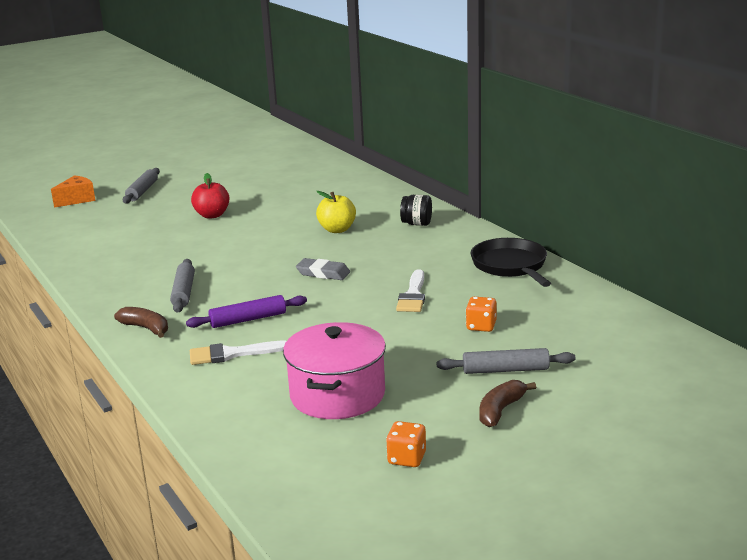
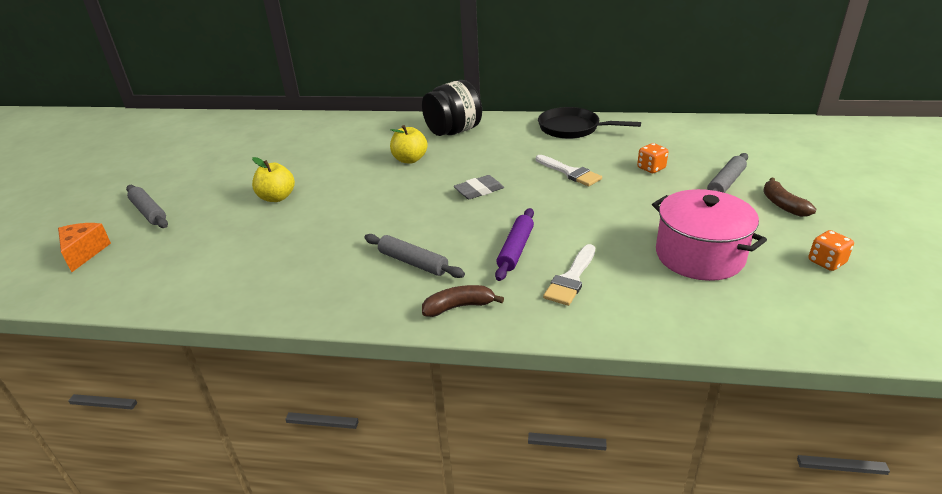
camera: 50 degrees left, 10 degrees up
red apple [191,173,229,219] -> yellow apple [252,157,295,202]
black jar [400,195,432,226] -> black jar [422,80,482,136], size x1.85

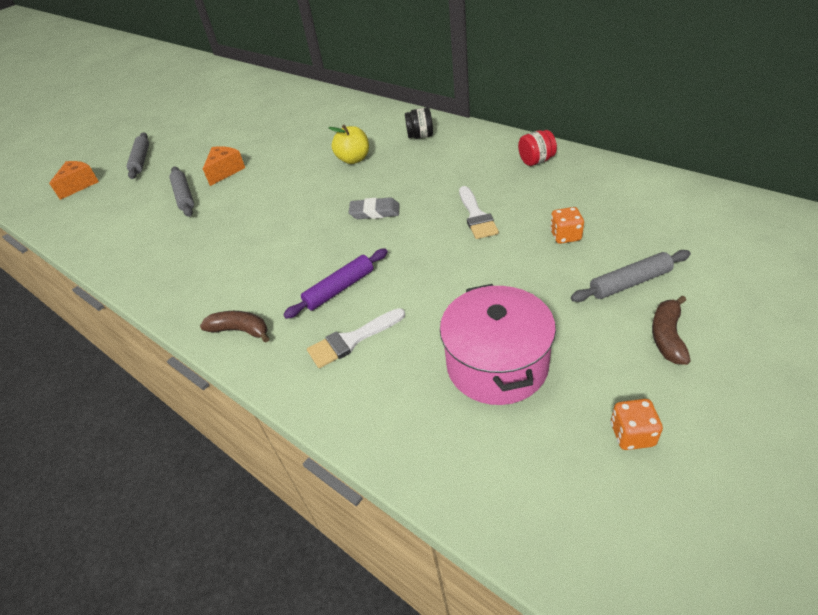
camera: 35 degrees right, 10 degrees up
yellow apple [252,157,295,202] -> orange cheese [203,146,245,186]
grey rolling pin [364,234,465,278] -> grey rolling pin moved to [169,167,194,217]
black jar [422,80,482,136] -> black jar [405,108,433,139], size x0.54
black pan [538,107,641,139] -> red jar [518,130,557,166]

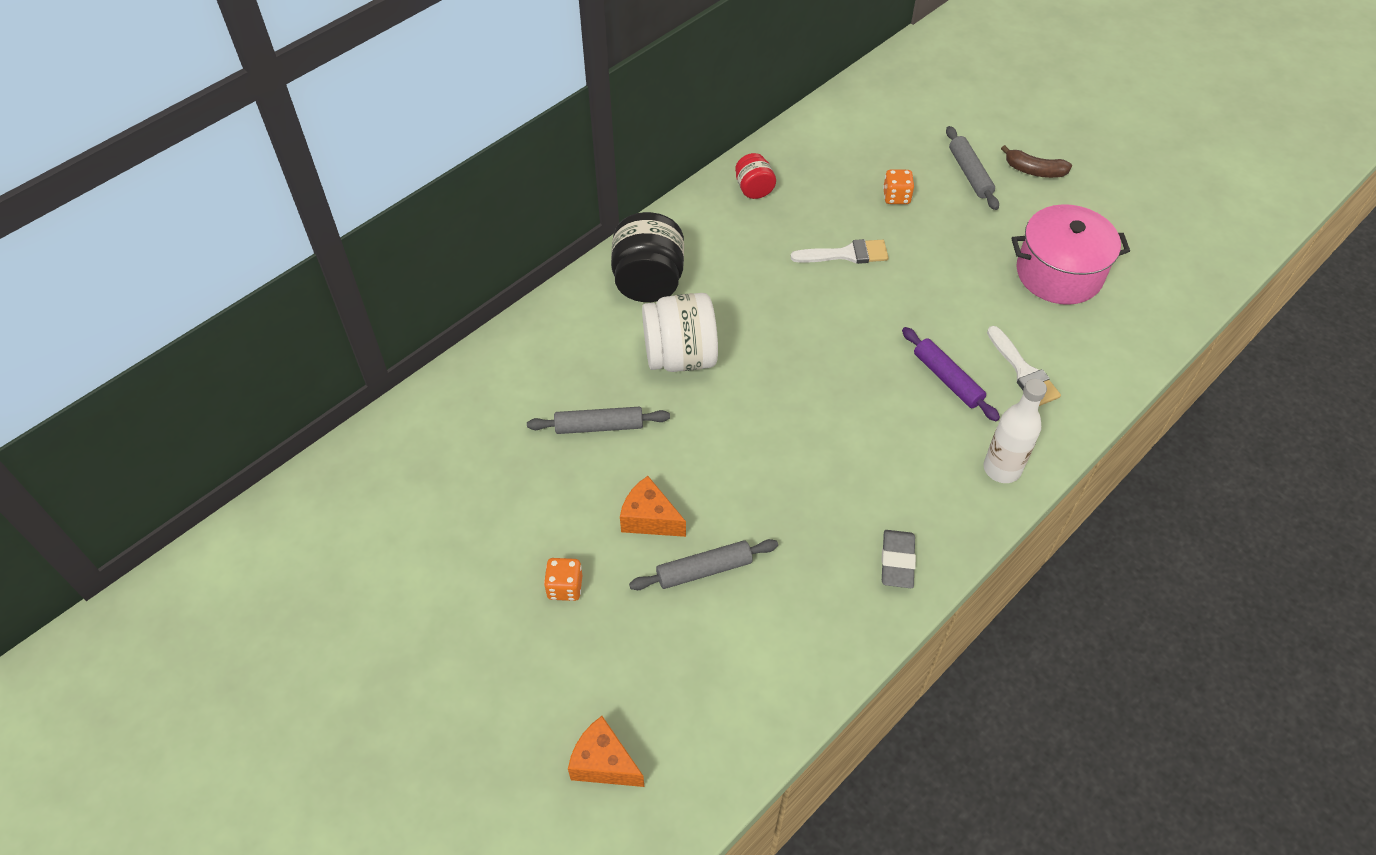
camera: 90 degrees left, 10 degrees up
grey rolling pin [127,133,149,179] -> grey rolling pin moved to [527,407,670,434]
brown banana [200,311,269,343] -> white bottle [983,379,1047,483]
yellow apple [328,125,369,164] -> white jar [642,293,718,372]
grey eraser [348,197,400,219] -> grey eraser moved to [881,530,916,588]
black jar [405,108,433,139] -> black jar [611,212,684,302], size x1.85
orange dice [611,399,663,450] -> orange dice moved to [544,558,582,601]

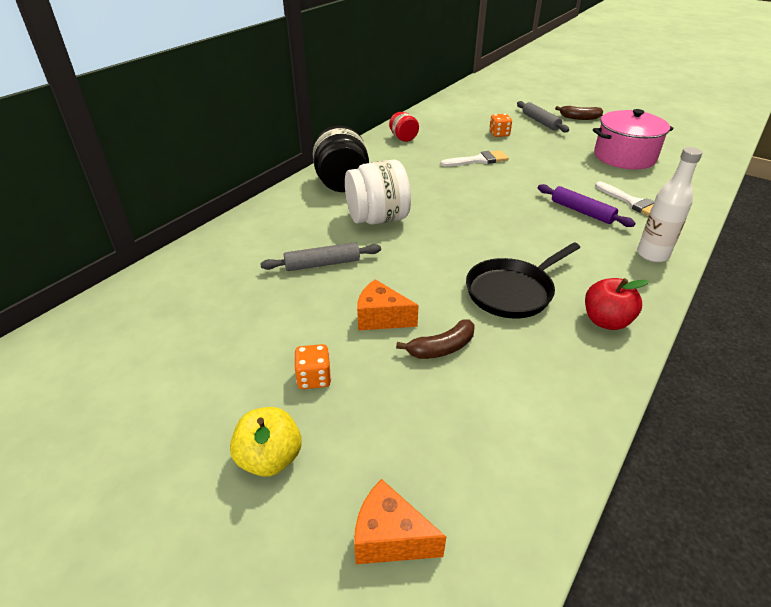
camera: 10 degrees left, 15 degrees down
grey rolling pin [629,539,778,590] -> brown banana [396,319,475,359]
grey eraser [881,530,916,588] -> red apple [585,278,649,330]
none -> yellow apple [230,407,302,477]
none -> black pan [466,242,580,318]

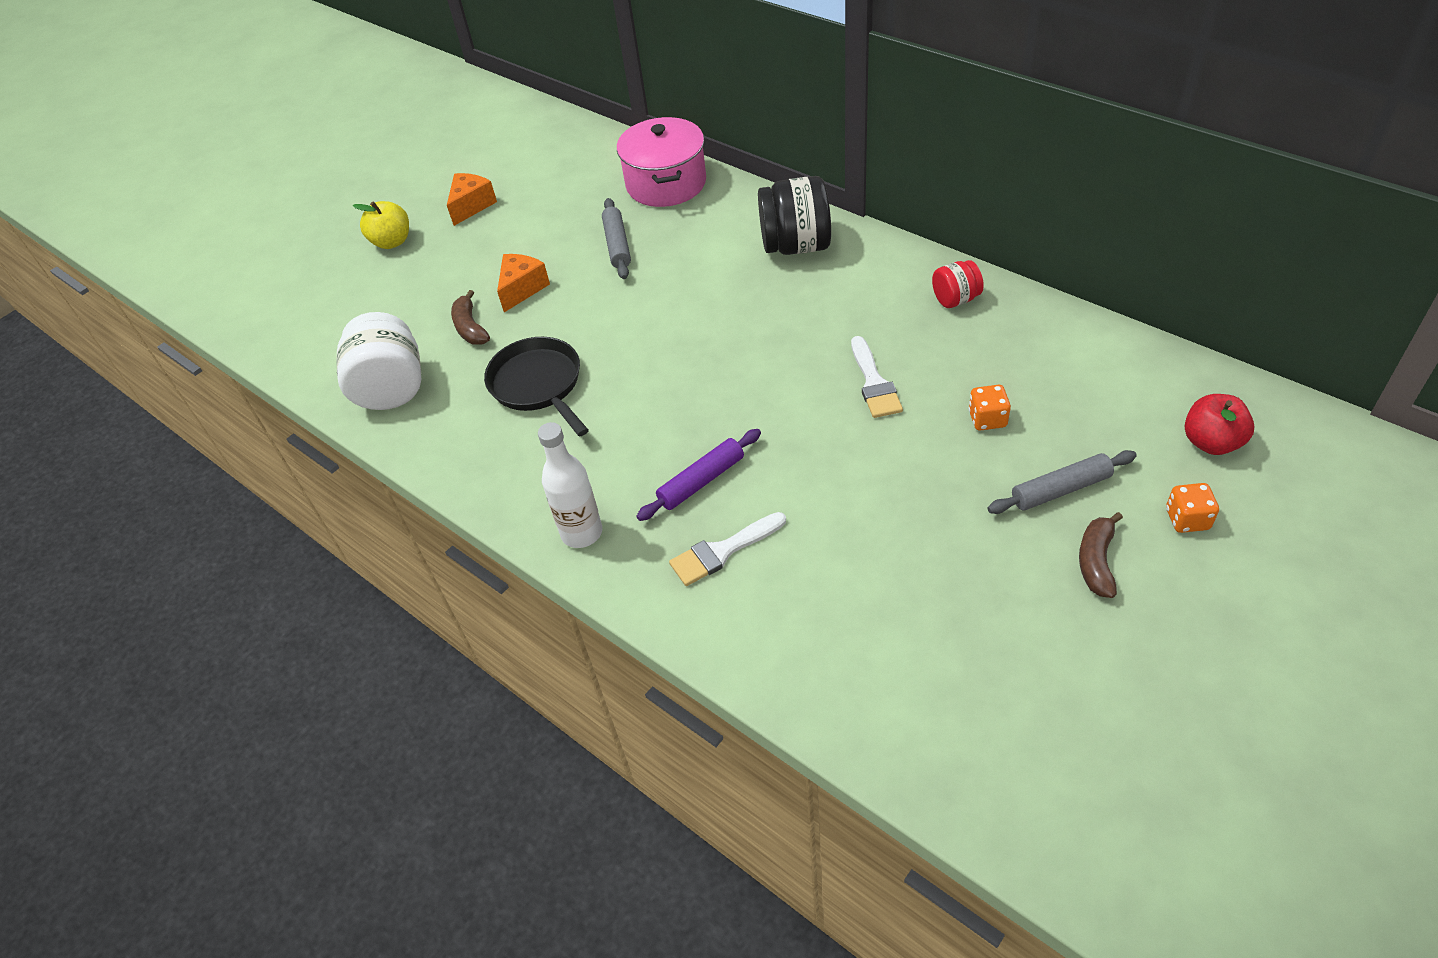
camera: 100 degrees right, 10 degrees up
orange dice [294,344,331,389] -> orange dice moved to [1166,483,1219,533]
white jar [345,160,411,225] -> white jar moved to [336,312,421,410]
orange cheese [354,479,446,564] -> orange cheese moved to [447,173,497,226]
red apple [585,278,649,330] -> red apple moved to [1185,394,1254,455]
pink pot [593,109,673,170] -> pink pot moved to [617,117,706,207]

